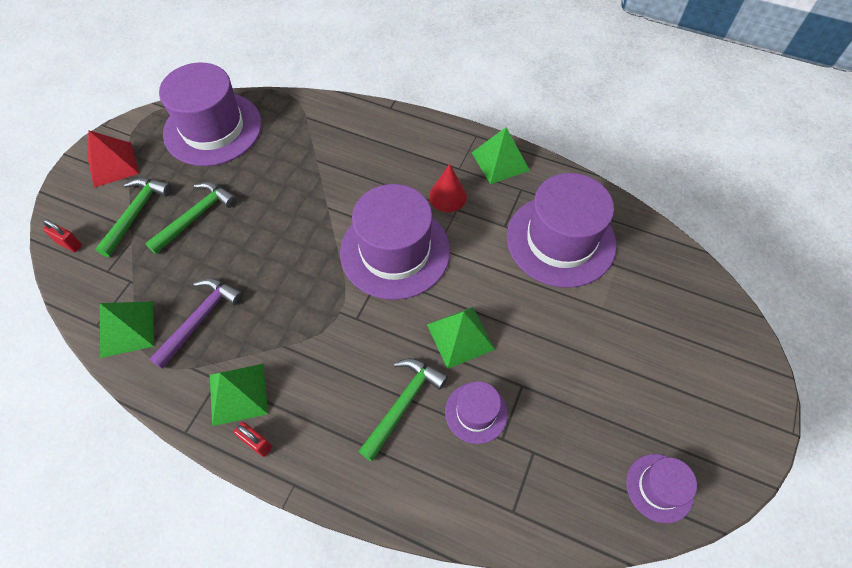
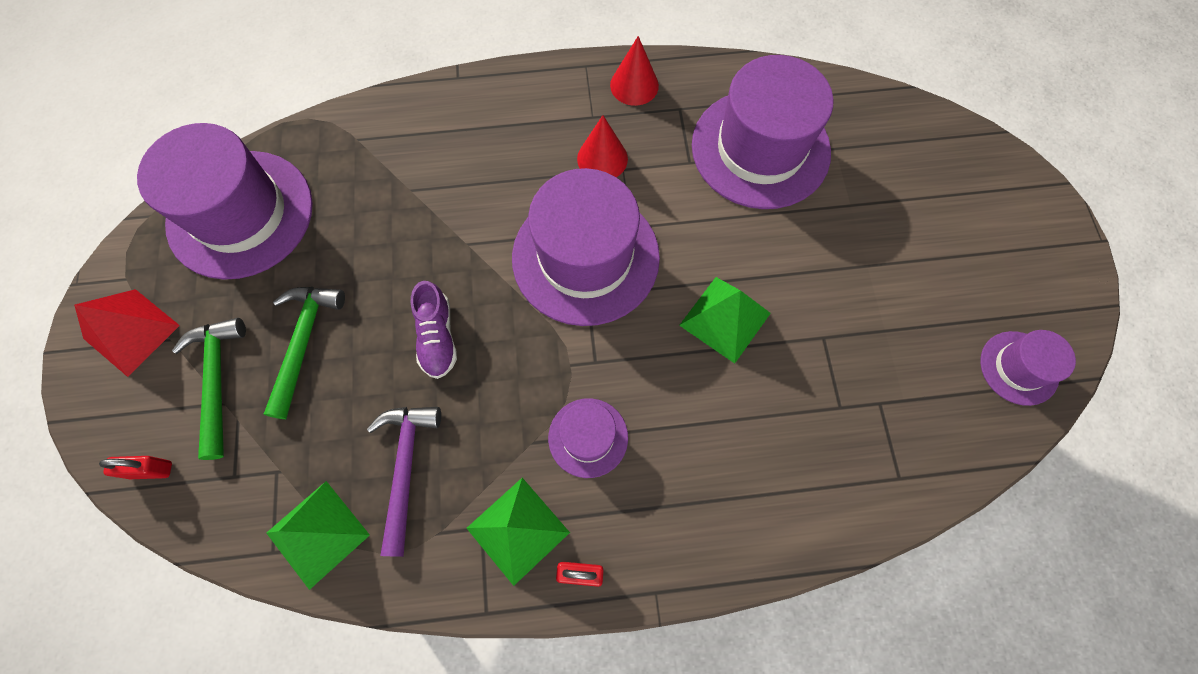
camera: 30 degrees left, 10 degrees up
green hammer [358,358,448,462] -> none
purple hat [445,381,508,444] -> purple hat moved to [548,398,628,478]
green pyramid [472,127,530,184] -> red cone [610,36,659,106]
none -> purple shoe [411,281,457,379]

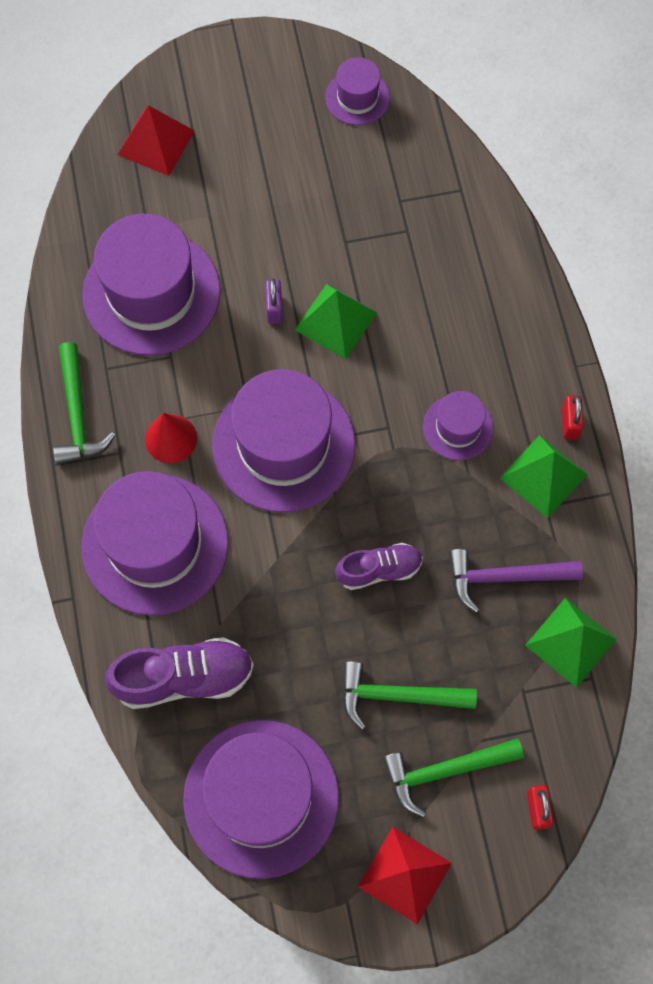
camera: 95 degrees left, 0 degrees up
red cone [610,36,659,106] -> green hammer [53,342,115,465]
none -> purple hat [81,471,229,616]
none -> purple shoe [105,637,254,709]
none -> red pyramid [118,105,195,176]
none -> purple padlock [265,278,283,324]

